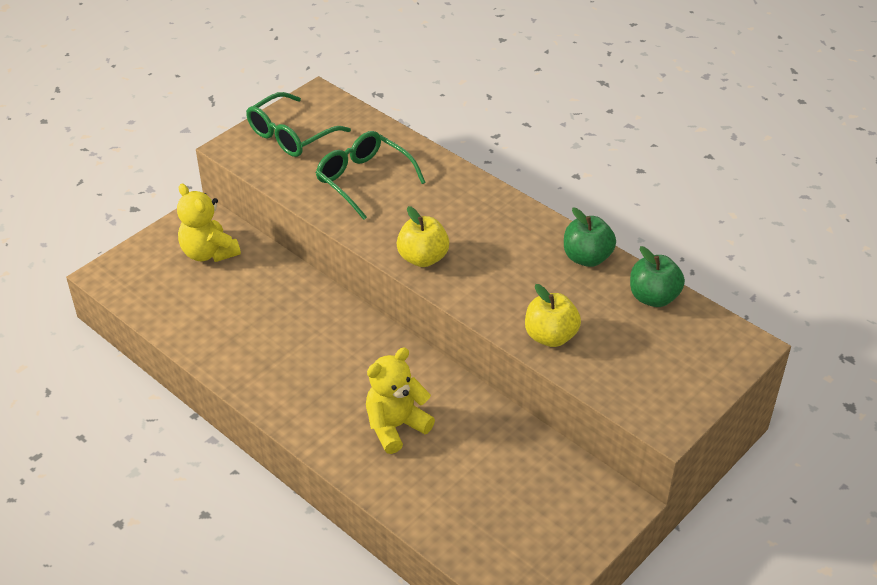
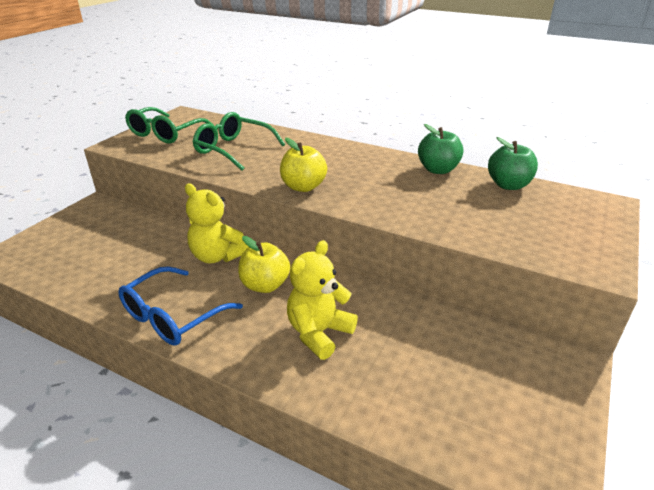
camera: 15 degrees left, 10 degrees down
yellow teddy bear [177,184,241,262] -> yellow teddy bear moved to [185,183,249,263]
yellow apple [525,284,581,347] -> yellow apple moved to [238,236,290,293]
none -> blue glasses [118,266,243,346]

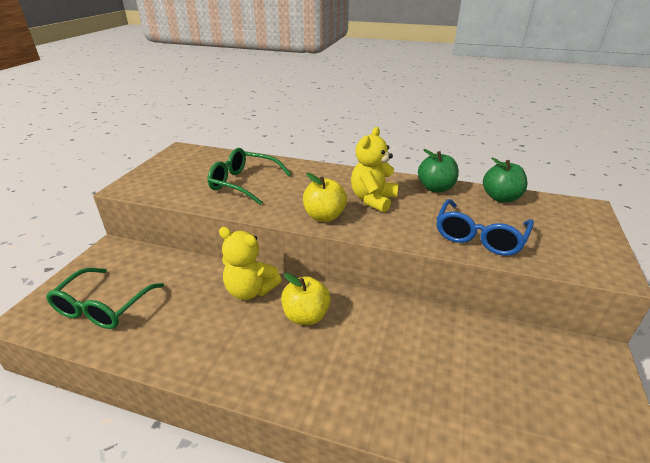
camera: 10 degrees left, 0 degrees up
blue glasses [118,266,243,346] -> blue glasses moved to [436,199,534,256]
green glasses [125,107,214,144] -> green glasses moved to [46,268,164,329]
yellow teddy bear [287,240,358,360] -> yellow teddy bear moved to [351,127,399,212]

